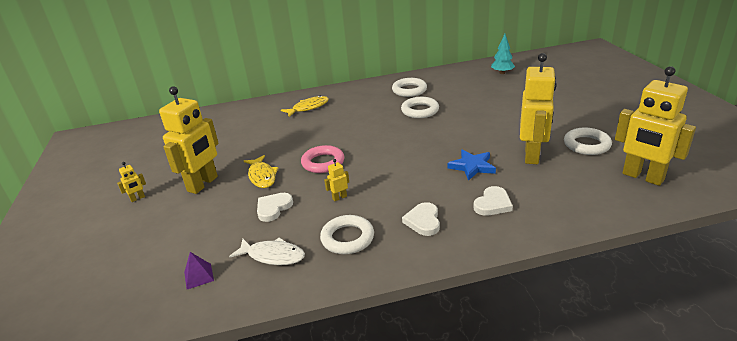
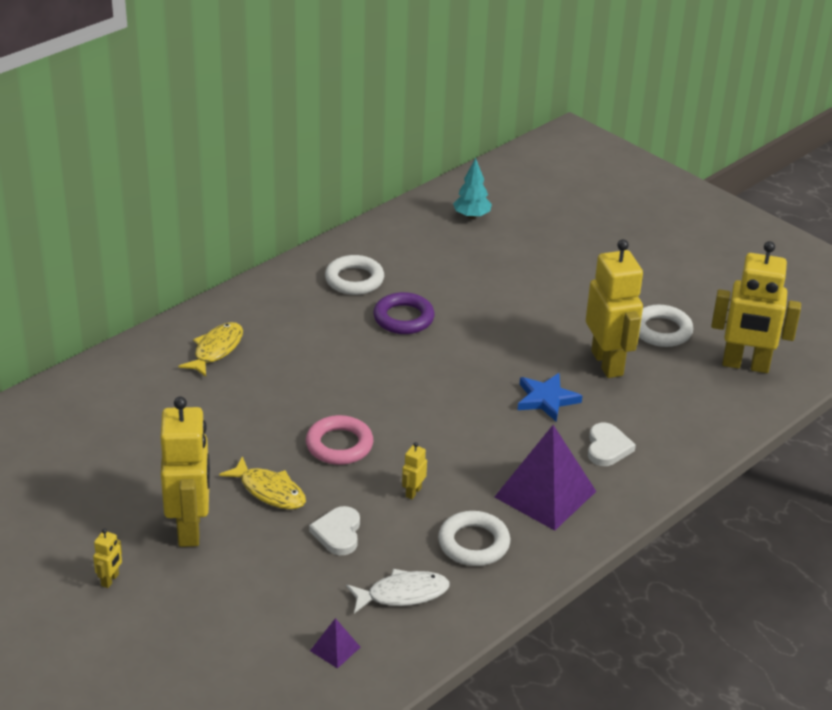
camera: 35 degrees left, 5 degrees up
white ring [401,97,439,118] -> purple ring [373,292,435,334]
white heart [402,202,440,236] -> purple pyramid [495,425,596,531]

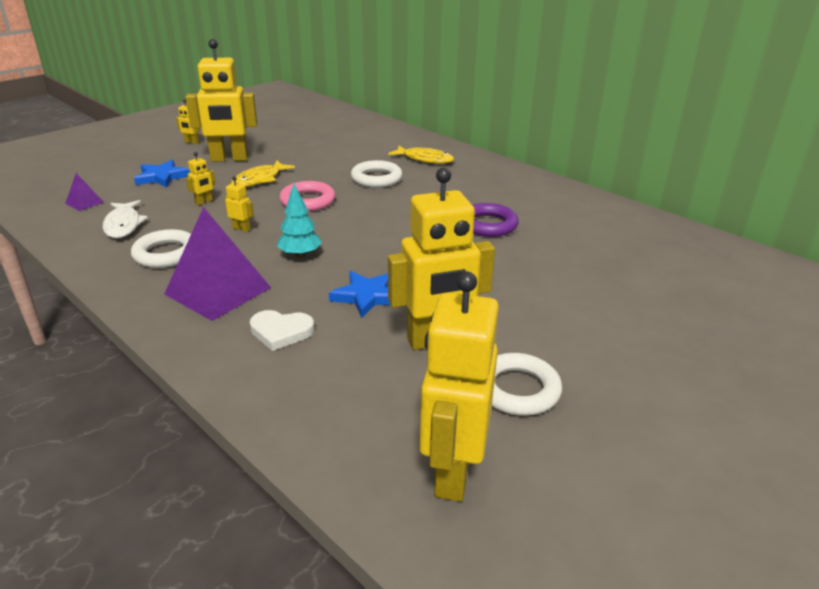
camera: 90 degrees right, 5 degrees down
white heart [309,506,360,555] -> yellow robot [186,152,216,205]
white ring [325,255,384,295] -> white ring moved to [351,160,402,188]
turquoise tree [453,158,492,219] -> turquoise tree moved to [277,184,322,258]
none -> blue star [134,160,190,188]

